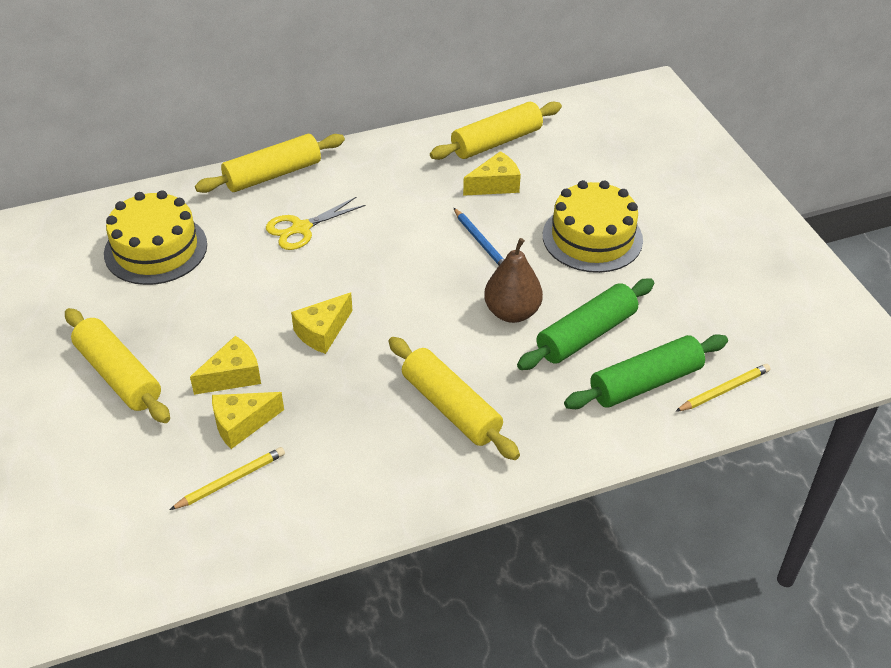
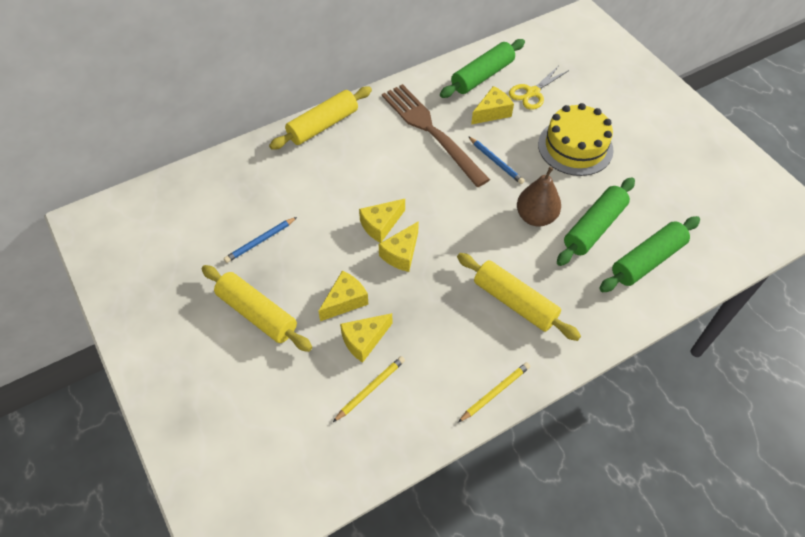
camera: 10 degrees left, 10 degrees up
yellow cake [104,190,207,285] -> none
yellow scissors [266,197,365,250] -> yellow scissors moved to [509,66,569,110]
yellow rolling pin [430,101,562,160] -> green rolling pin [440,39,525,98]
yellow pencil [675,364,771,412] -> yellow pencil moved to [458,362,530,422]
none -> blue pencil [224,217,297,263]
none -> yellow cheese [359,199,405,243]
none -> brown fork [382,84,490,187]

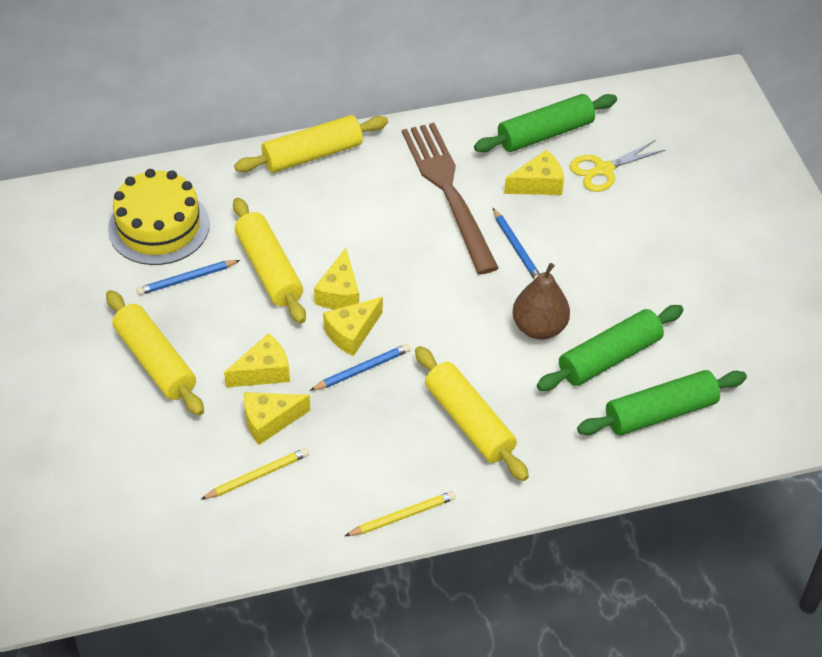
camera: 15 degrees right, 5 degrees down
yellow cheese [359,199,405,243] -> yellow cheese turned 60 degrees counterclockwise [314,248,359,310]
yellow cake [538,103,614,176] -> yellow cake moved to [108,169,210,265]
none -> yellow rolling pin [233,198,306,324]
none -> blue pencil [310,344,411,391]

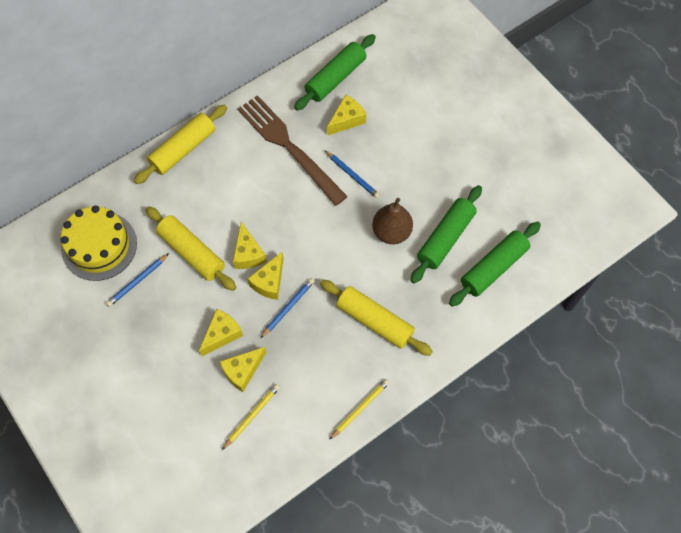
camera: 20 degrees left, 15 degrees up
yellow rolling pin [106,290,204,416] -> none
yellow scissors [570,140,665,192] -> none

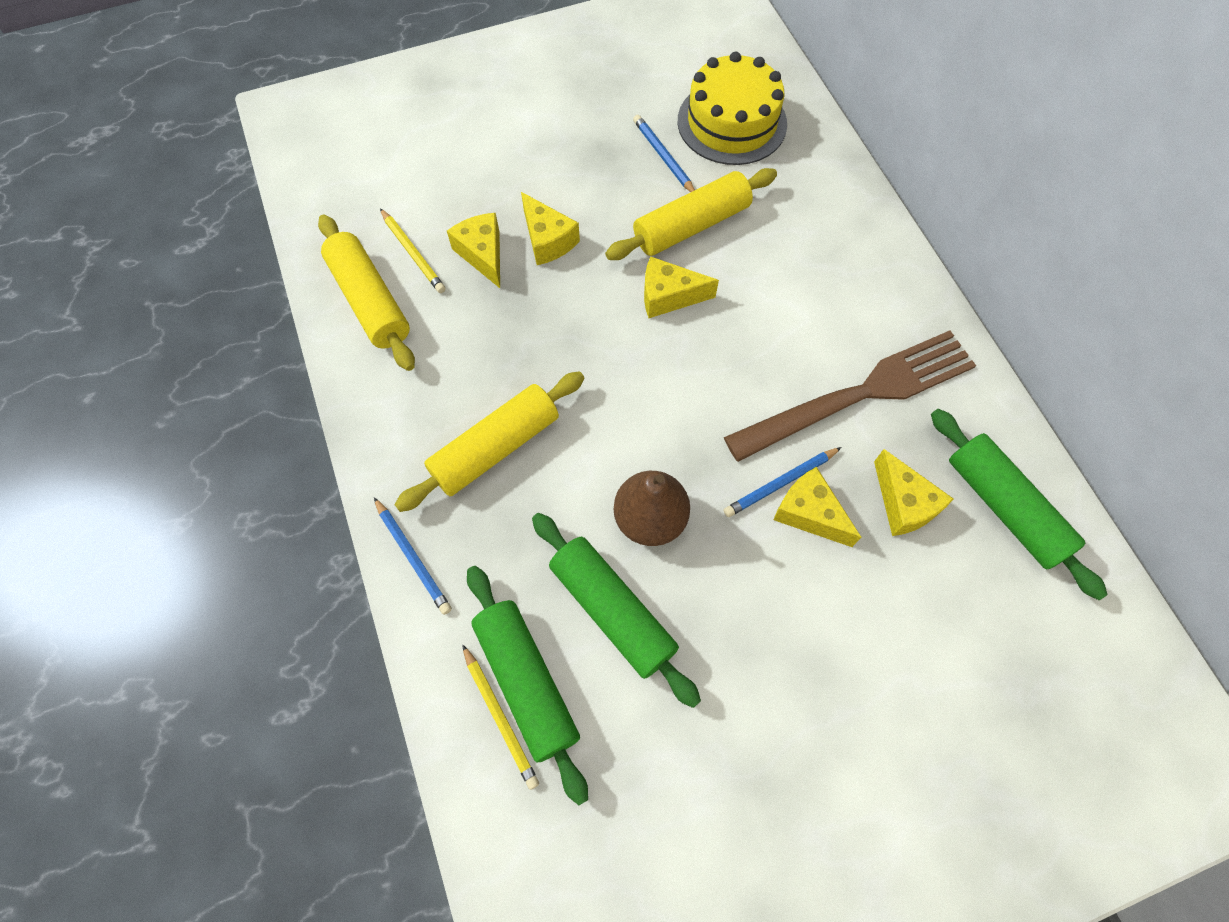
camera: 105 degrees right, 0 degrees up
yellow rolling pin [134,104,227,184] -> yellow rolling pin moved to [318,215,415,371]
yellow cheese [247,252,284,300] -> yellow cheese moved to [774,467,861,547]
blue pencil [261,278,315,338] -> blue pencil moved to [374,497,452,615]
yellow pencil [329,379,390,440] -> yellow pencil moved to [462,644,539,790]

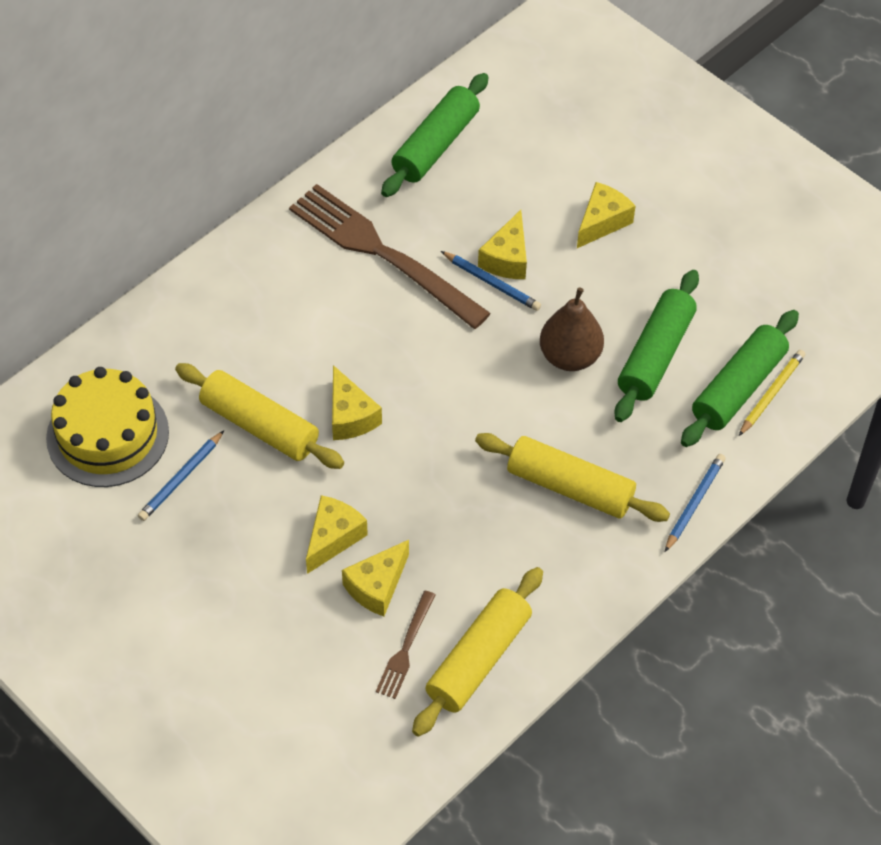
camera: 115 degrees left, 10 degrees down
yellow pencil [380,208,446,293] -> brown fork [376,591,436,699]
yellow cheese [874,449,953,536] -> yellow cheese moved to [577,182,636,248]

